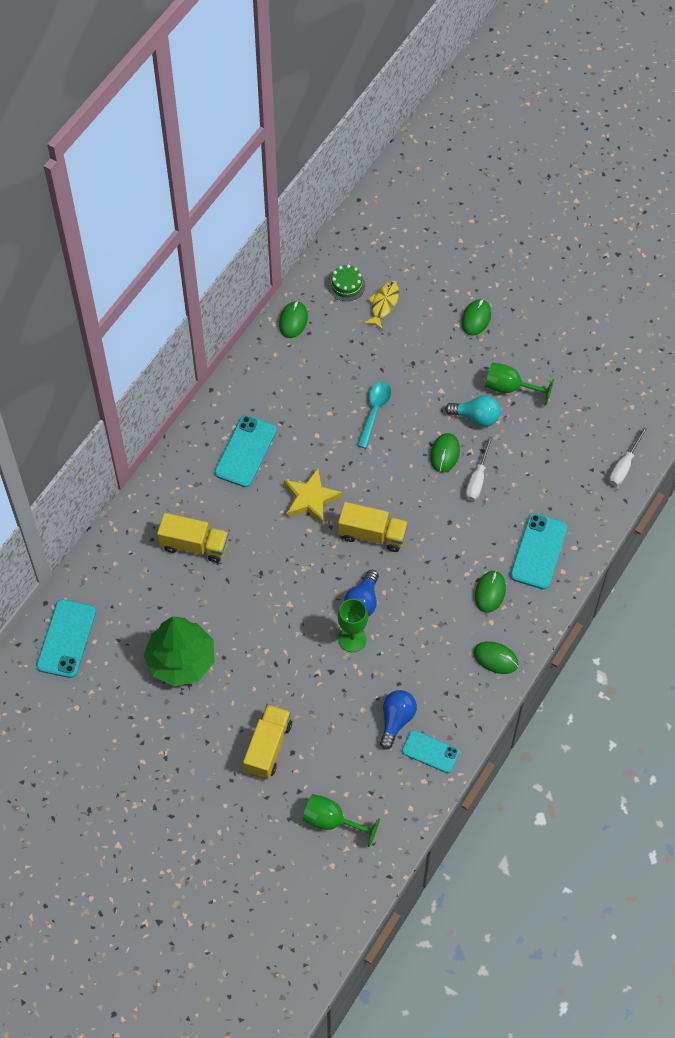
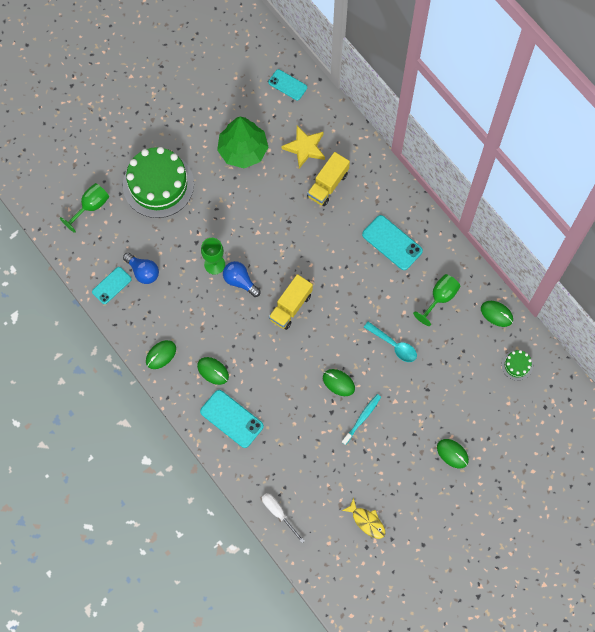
camera: 110 degrees right, 10 degrees up
turquoise phone [36,599,96,678] -> turquoise phone [268,69,307,100], size x0.65
yellow truck [243,704,292,779] -> green cake [123,147,194,218]
yellow star [284,468,342,525] -> yellow star moved to [282,126,325,168]
yellow fish [363,282,399,330] -> yellow fish moved to [342,497,385,539]
turquoise light bulb [445,395,501,426] -> turquoise toothbrush [342,394,381,445]
white screwdriver [466,436,493,501] -> none
green goblet [485,363,554,405] -> green goblet moved to [413,274,461,326]

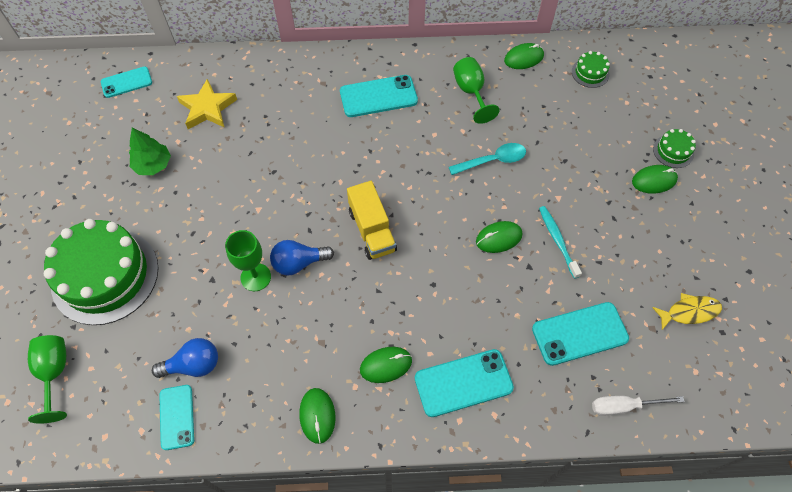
camera: 55 degrees left, 10 degrees down
green tree [217,116,268,168] -> green tree [129,128,171,175], size x0.59
yellow truck [307,152,350,206] -> none
none -> turquoise phone [532,302,629,366]
none -> green cake [653,129,696,168]

